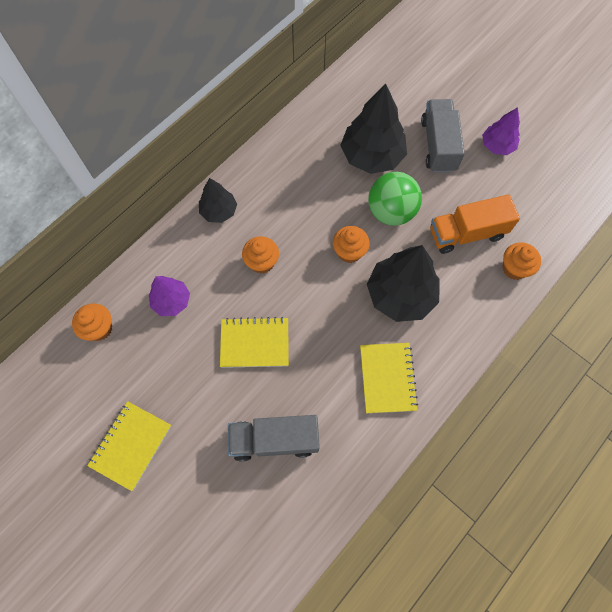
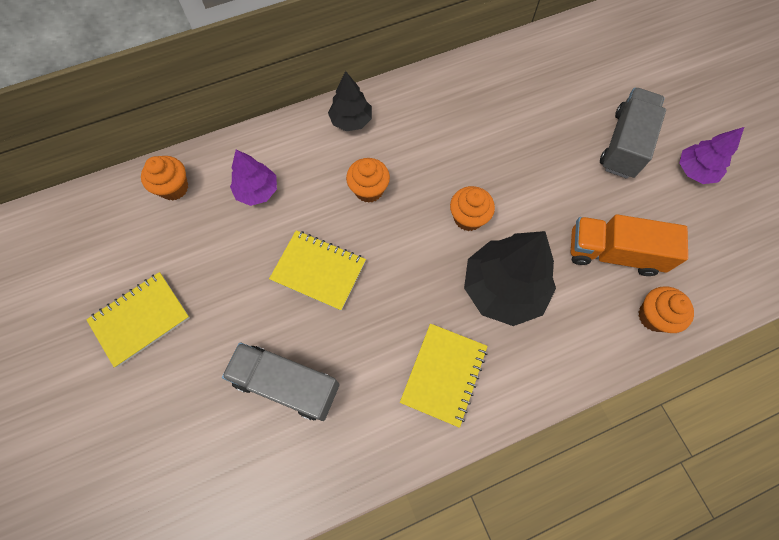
camera: 25 degrees right, 0 degrees up
black tree [340,83,407,174] -> none
green ball [368,172,422,226] -> none

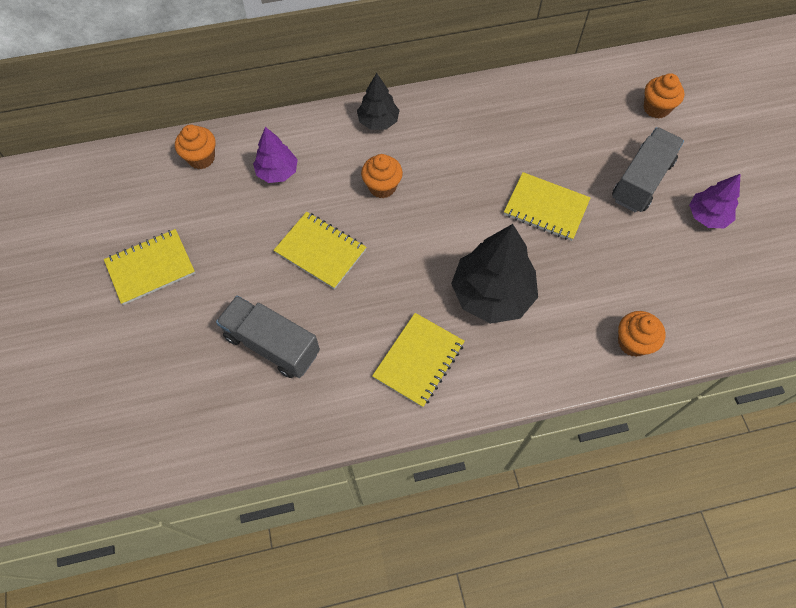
camera: 10 degrees right, 5 degrees down
orange cupcake [450,186,495,231] -> orange cupcake moved to [644,73,684,119]
orange truck [571,214,688,276] -> none
none -> yellow notebook [504,172,591,241]

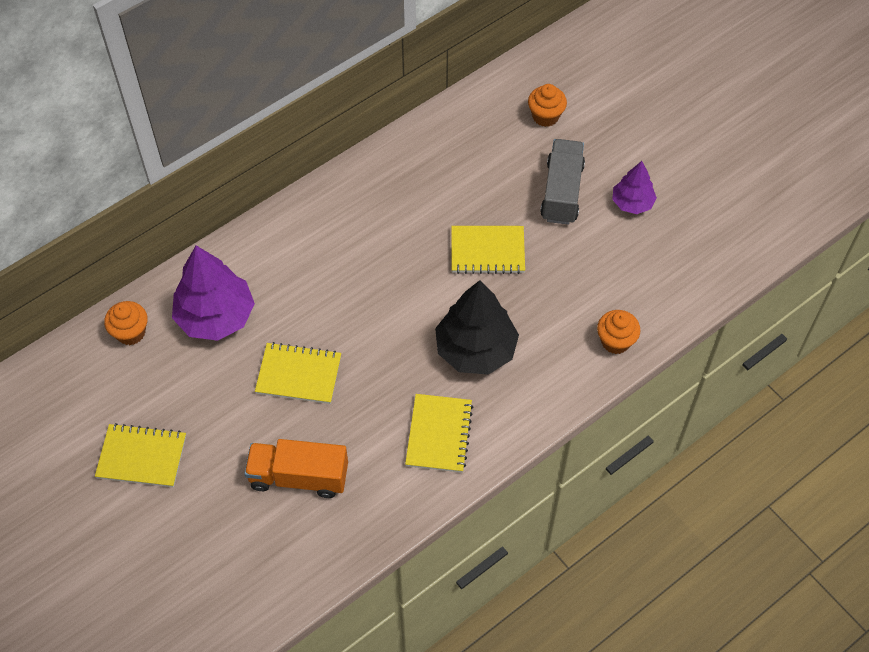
camera: 25 degrees left, 5 degrees down
yellow notebook [104,229,195,305] -> yellow notebook turned 60 degrees clockwise [95,423,186,487]
grey truck [216,295,320,378] -> orange truck [244,439,348,498]
purple tree [253,127,298,183] -> purple tree [172,245,255,341], size x1.76
black tree [357,73,400,130] -> none
orange cupcake [361,154,403,198] -> none

